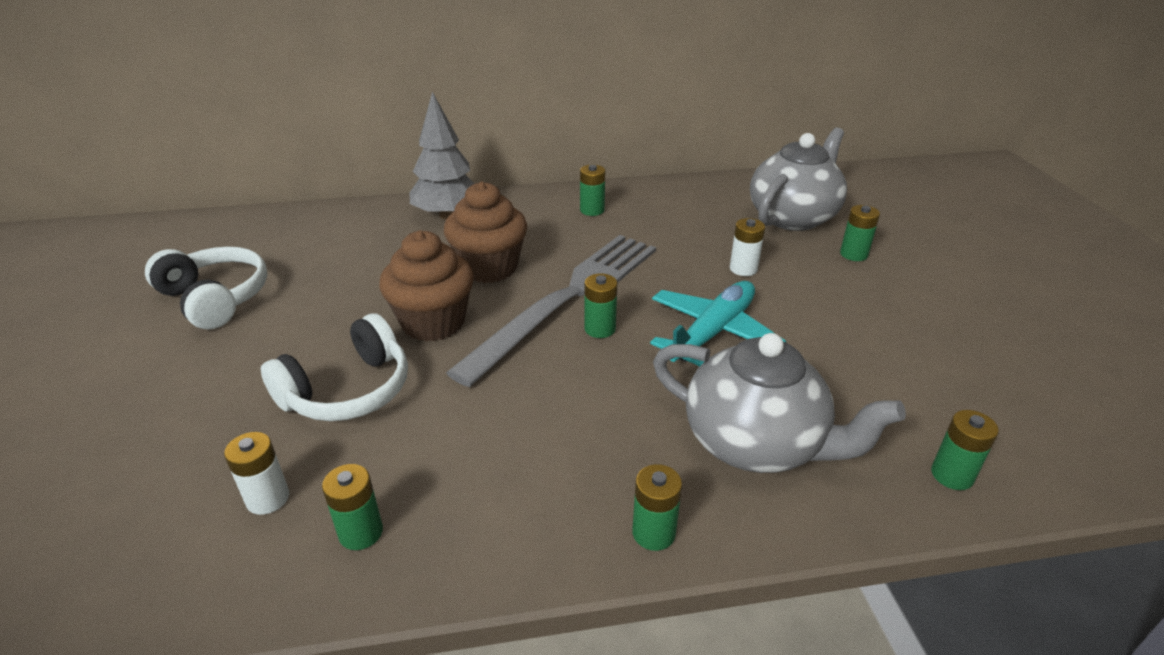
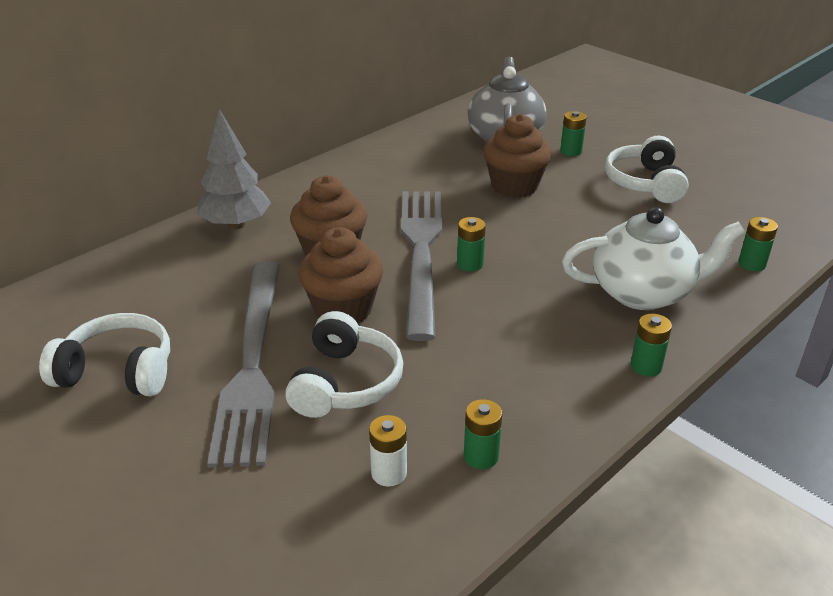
camera: 35 degrees left, 0 degrees up
green battery [580,165,605,216] -> none
turquoise plane [650,281,786,366] -> none
grey teapot [653,333,906,473] -> white teapot [562,207,745,310]
white battery [730,218,765,276] -> brown cupcake [483,114,552,198]
none -> grey fork [207,261,280,468]
none -> white headphones [605,136,689,203]

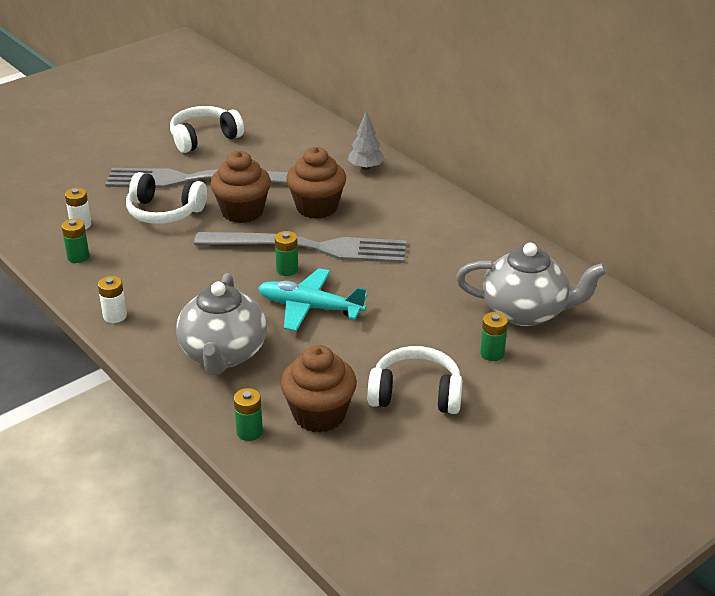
camera: 95 degrees right, 0 degrees up
white headphones [39,313,170,397] -> white headphones turned 135 degrees counterclockwise [170,106,244,153]
grey tree [197,109,271,229] -> grey tree [348,111,385,170], size x0.65
brown cupcake [483,114,552,198] -> brown cupcake moved to [280,345,357,433]
white teapot [562,207,745,310] -> grey teapot [176,273,267,375]
green battery [631,314,672,377] -> none
none -> white battery [98,276,127,323]
none -> turquoise plane [258,268,368,331]

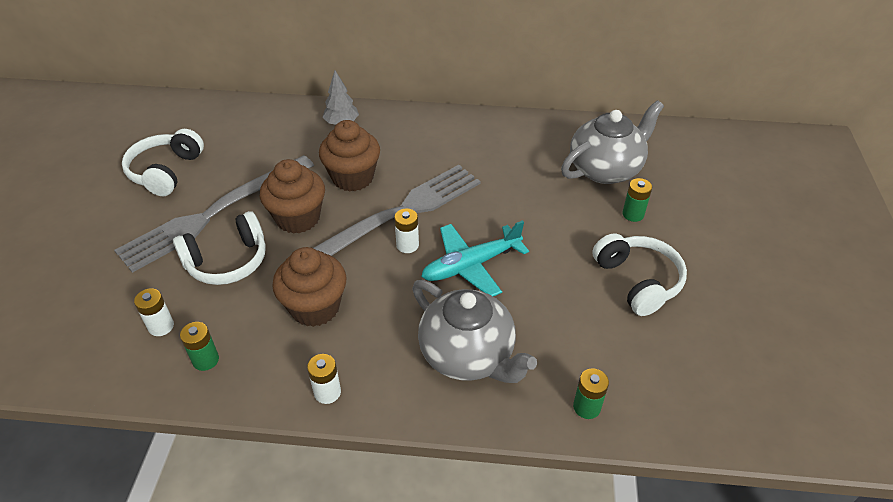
camera: 45 degrees left, 10 degrees up
green battery [275,231,298,276] -> white battery [394,208,419,253]
brown cupcake [280,345,357,433] -> brown cupcake moved to [272,247,346,327]
white headphones [367,346,462,414] -> white headphones turned 105 degrees clockwise [592,233,687,316]

